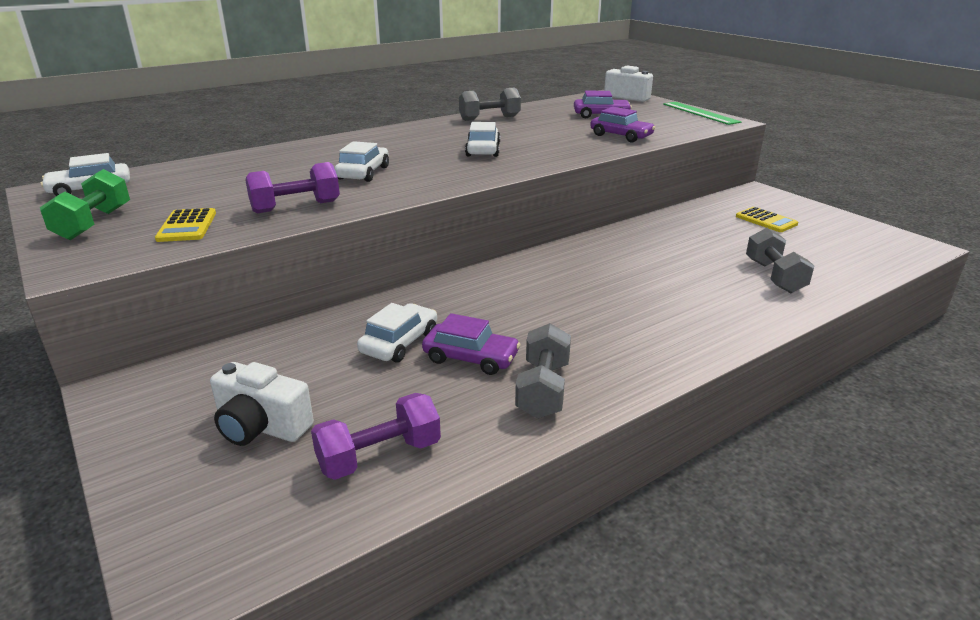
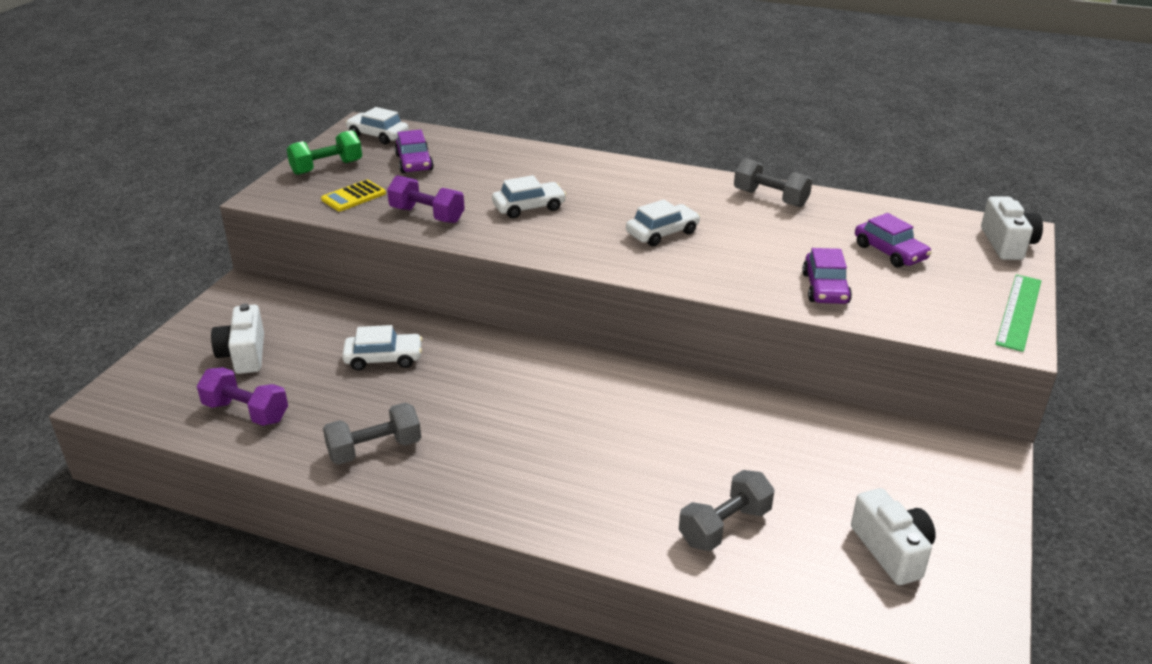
camera: 55 degrees right, 5 degrees up
purple car [422,313,521,375] -> purple car moved to [395,130,434,173]
yellow calculator [736,207,798,232] -> none
none -> white camera [851,488,936,585]

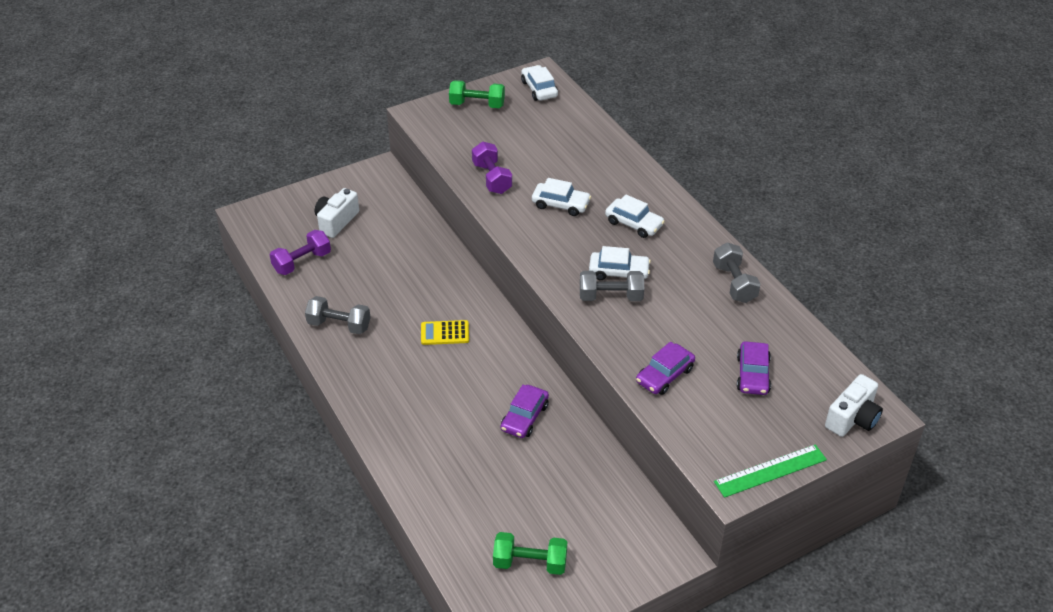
camera: 40 degrees right, 10 degrees up
purple dumbbell [197,367,288,426] -> purple dumbbell turned 75 degrees clockwise [269,230,331,275]
yellow calculator [321,180,386,211] -> yellow calculator moved to [421,320,469,345]
white car [342,325,423,370] -> white car moved to [605,195,665,238]
purple car [395,130,434,173] -> purple car moved to [501,385,549,438]
grey dumbbell [679,470,775,551] -> grey dumbbell moved to [580,271,644,301]
white camera [851,488,936,585] -> green dumbbell [493,532,567,575]

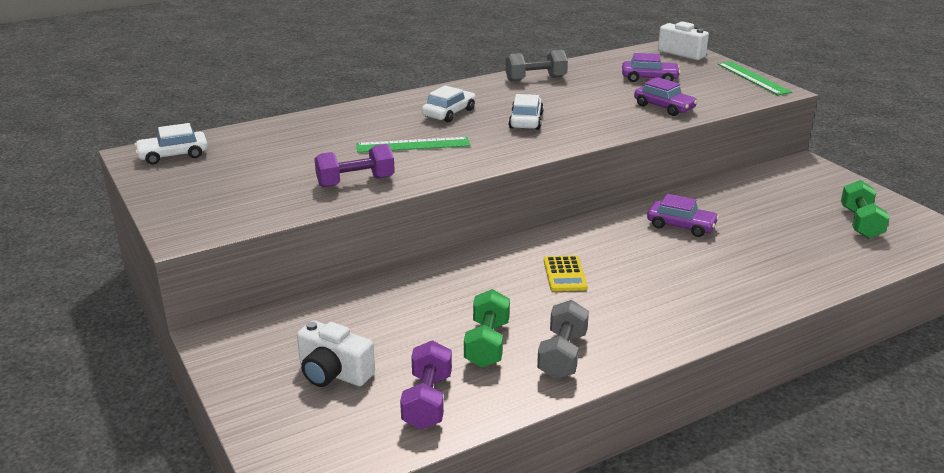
camera: 90 degrees left, 15 degrees down
purple dumbbell [269,230,331,275] -> purple dumbbell turned 45 degrees clockwise [400,340,452,429]
green dumbbell [449,80,505,108] -> green dumbbell moved to [464,289,510,368]
white car [532,178,591,216] -> green ruler [357,137,470,153]
grey dumbbell [580,271,644,301] -> none

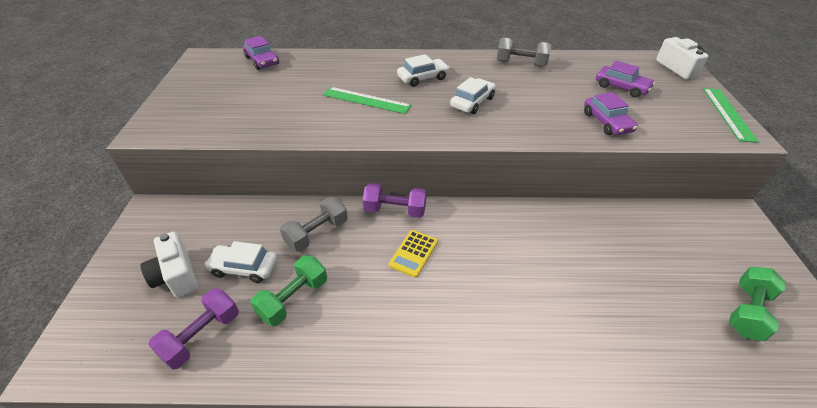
camera: 30 degrees right, 15 degrees up
white car [134,123,208,164] -> white car moved to [205,241,277,283]
purple dumbbell [314,144,395,187] -> purple dumbbell moved to [363,183,427,218]
grey dumbbell [537,300,589,379] -> grey dumbbell moved to [280,197,348,252]
purple car [647,194,719,237] -> purple car moved to [243,36,279,70]

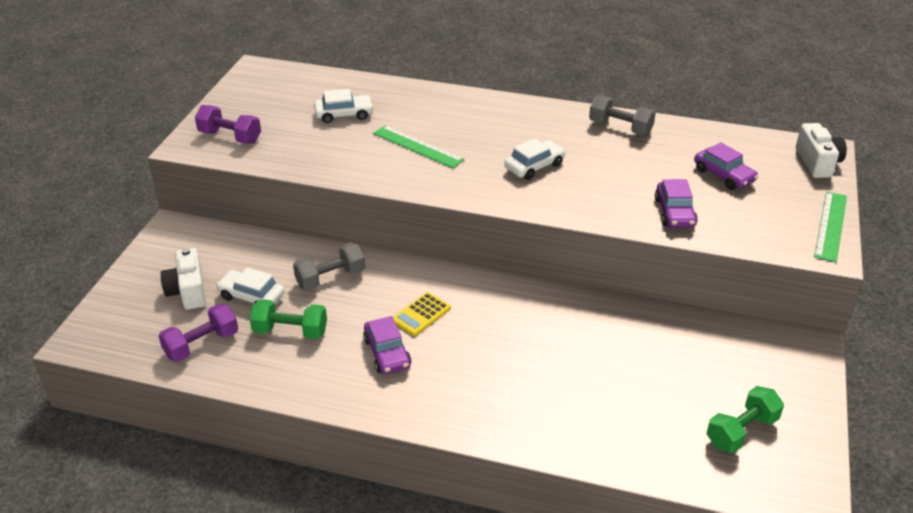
camera: 15 degrees right, 5 degrees down
purple car [243,36,279,70] -> purple car moved to [363,316,411,374]
green dumbbell [250,255,327,327] -> green dumbbell turned 45 degrees clockwise [250,299,327,339]
purple dumbbell [363,183,427,218] -> purple dumbbell moved to [195,105,261,144]
white car [397,54,450,87] -> white car moved to [314,89,374,123]

